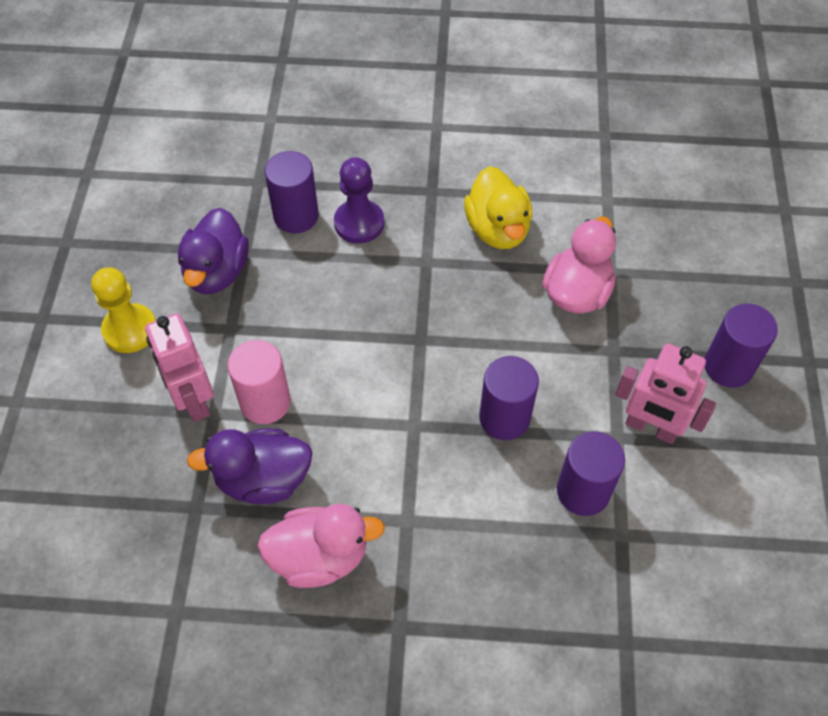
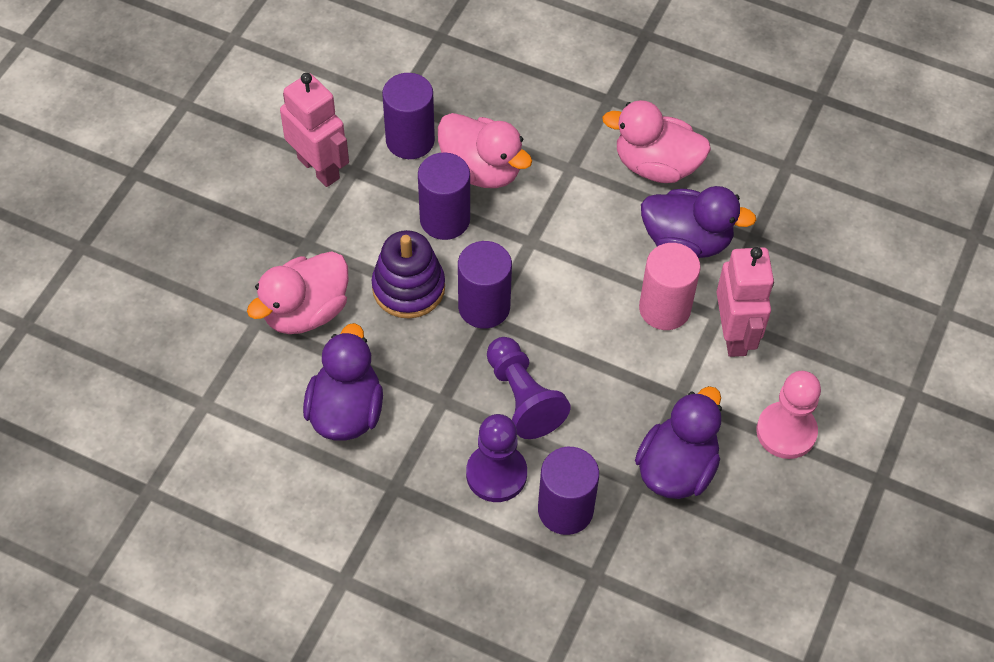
camera: 160 degrees left, 0 degrees up
yellow pawn [91,267,156,353] -> pink pawn [756,371,821,459]
yellow duck [464,166,532,249] -> purple duck [303,323,383,441]
purple cylinder [705,304,778,388] -> purple cylinder moved to [458,241,512,329]
none -> purple stacking toy [372,230,445,319]
none -> pink duck [438,113,532,188]
none -> purple pawn [487,337,570,439]

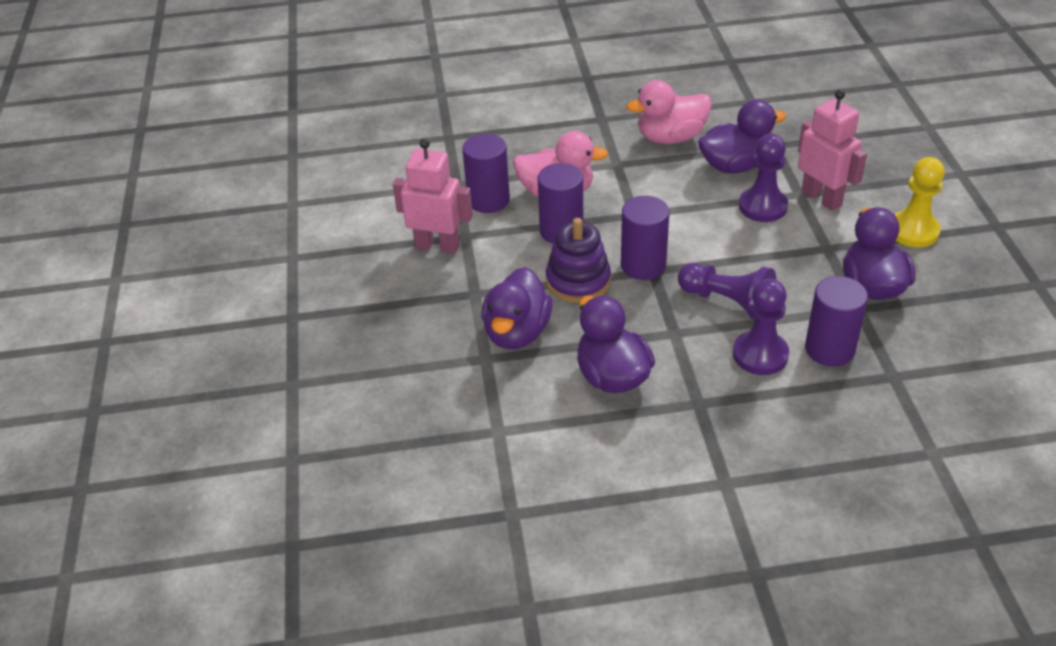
camera: 30 degrees left, 15 degrees down
pink duck [247,251,348,334] -> purple duck [482,267,552,349]
pink cylinder [639,243,701,330] -> purple pawn [739,134,788,222]
pink pawn [756,371,821,459] -> yellow pawn [894,157,945,248]

